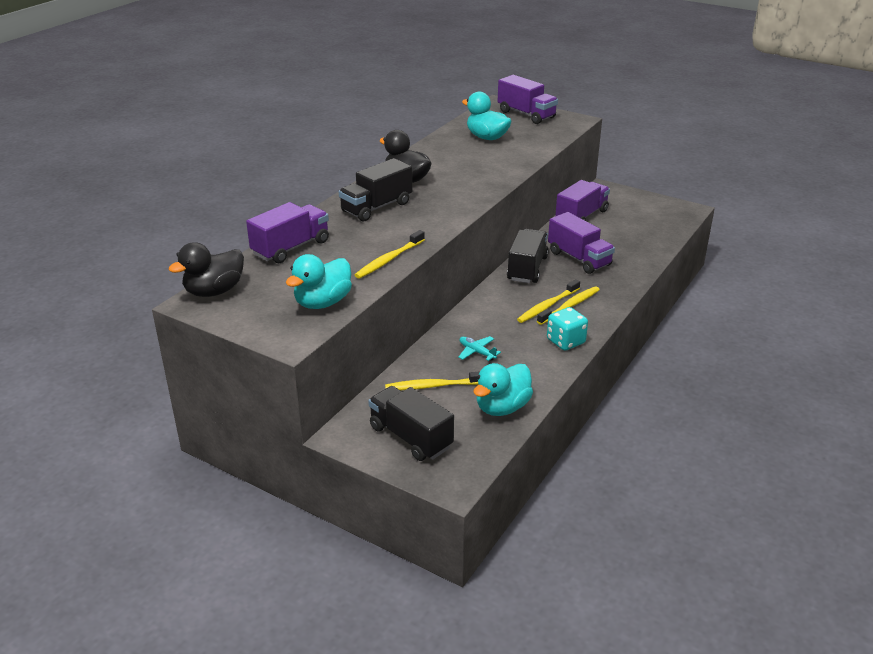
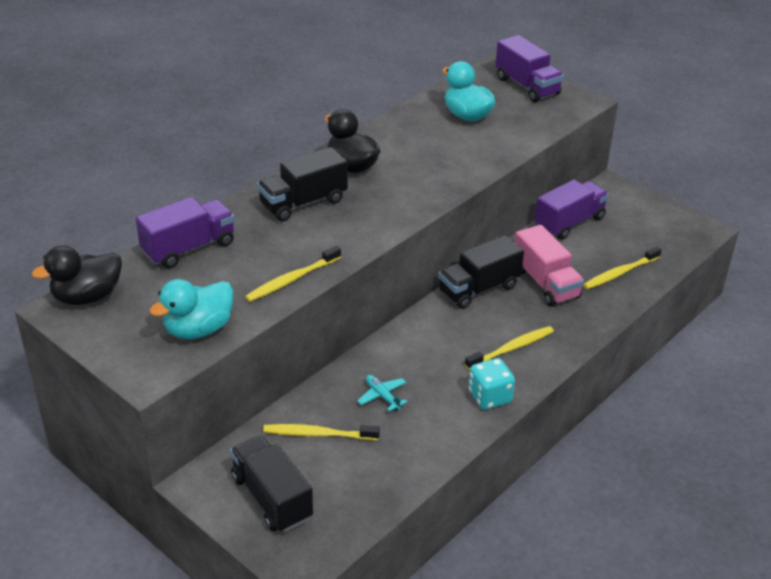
camera: 10 degrees right, 5 degrees up
turquoise duck [473,363,533,416] -> none
black truck [507,229,549,283] -> black truck turned 150 degrees counterclockwise [438,235,524,309]
yellow toothbrush [517,279,580,323] -> yellow toothbrush moved to [583,247,661,289]
purple truck [548,212,615,274] -> pink truck [515,225,584,307]

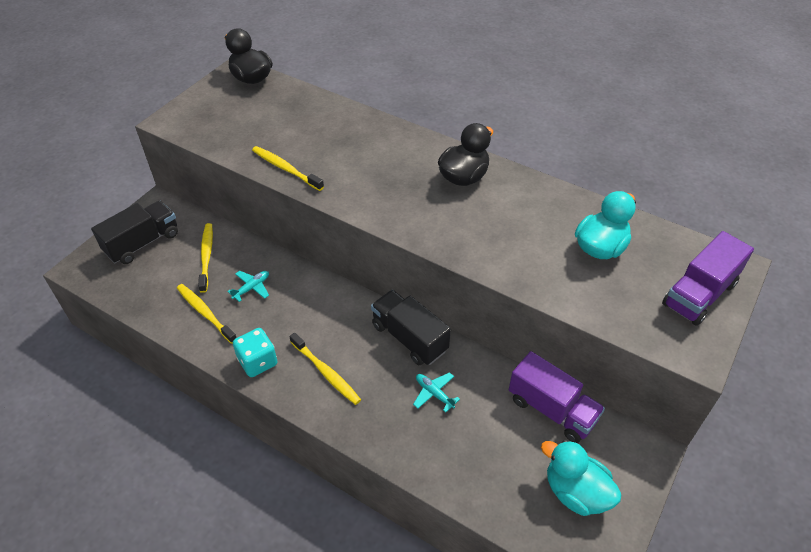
camera: 80 degrees right, 10 degrees up
purple truck [136,197,235,268] -> none
turquoise duck [150,279,233,339] -> turquoise duck moved to [541,440,621,516]
black truck [257,147,348,221] -> none
pink truck [515,225,584,307] -> turquoise plane [413,372,460,413]
yellow toothbrush [583,247,661,289] -> yellow toothbrush moved to [177,284,236,344]

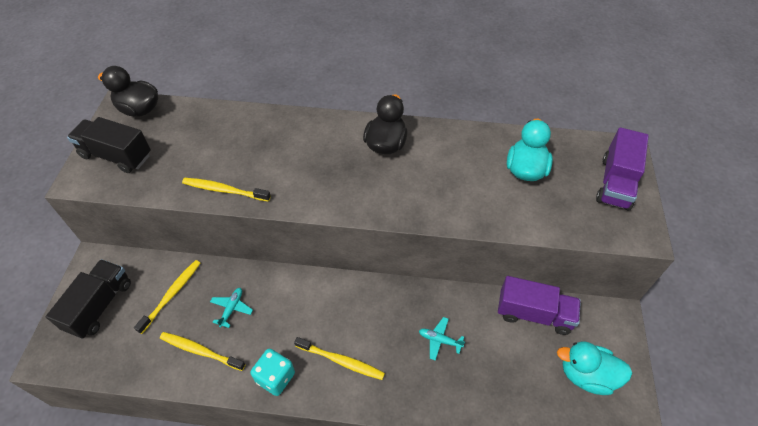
camera: 25 degrees left, 5 degrees up
yellow toothbrush [198,223,213,293] -> yellow toothbrush turned 60 degrees clockwise [134,260,200,334]
black truck [371,290,451,365] -> black truck moved to [67,117,151,173]

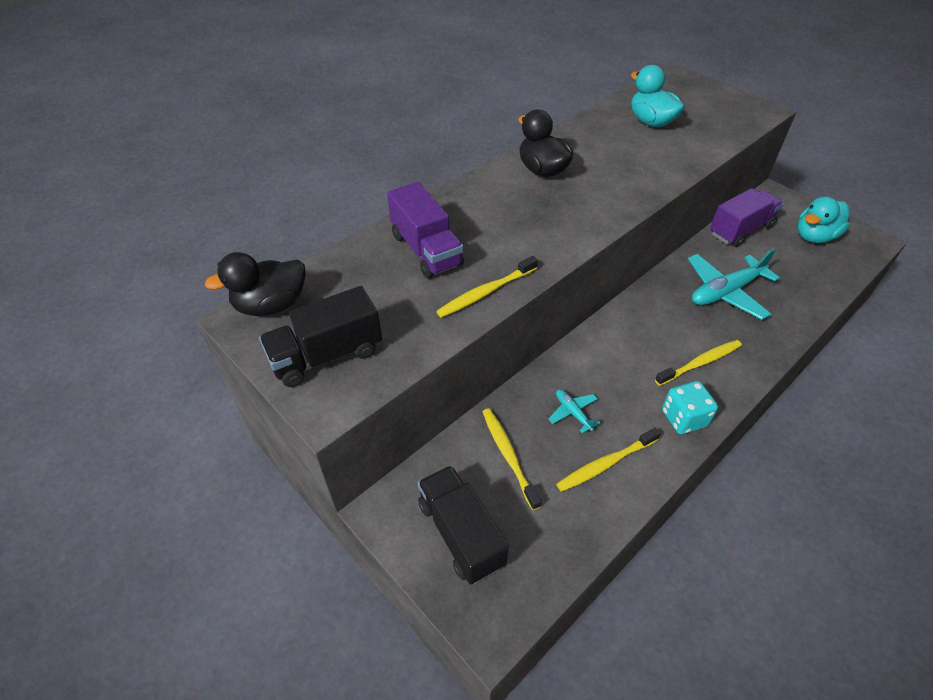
camera: 50 degrees left, 5 degrees down
turquoise plane [419,317,465,361] -> turquoise plane [688,248,780,320], size x2.08
purple truck [596,127,649,210] -> purple truck moved to [387,182,464,278]

